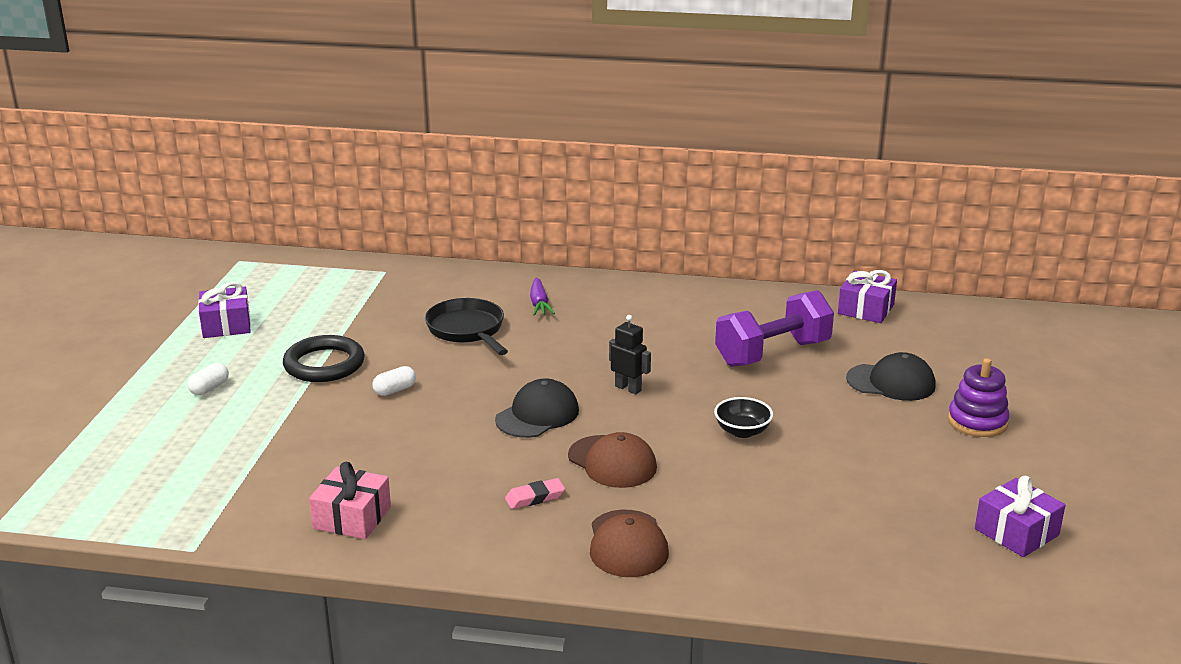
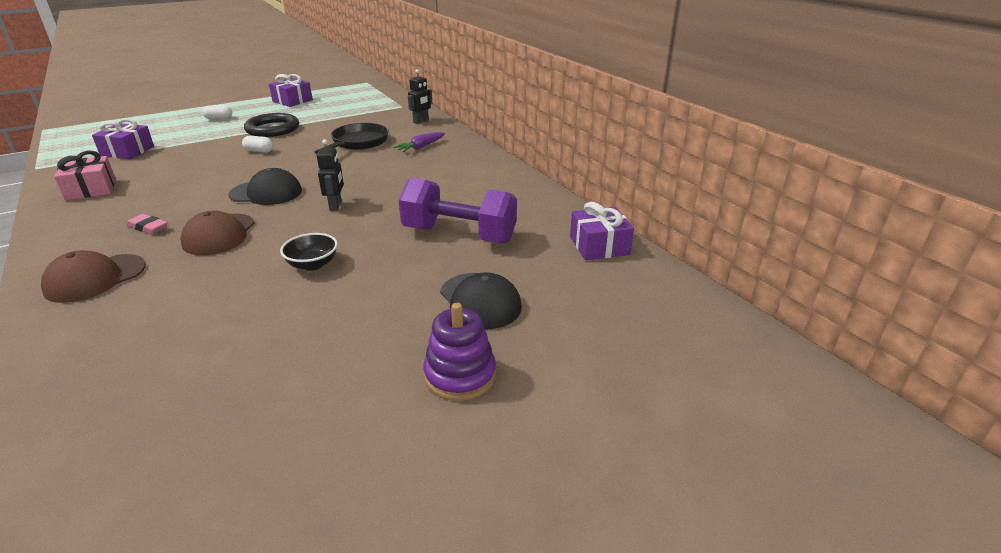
camera: 50 degrees right, 5 degrees up
purple gift [975,476,1066,557] -> purple gift moved to [92,118,154,159]
none -> black robot [408,69,432,124]

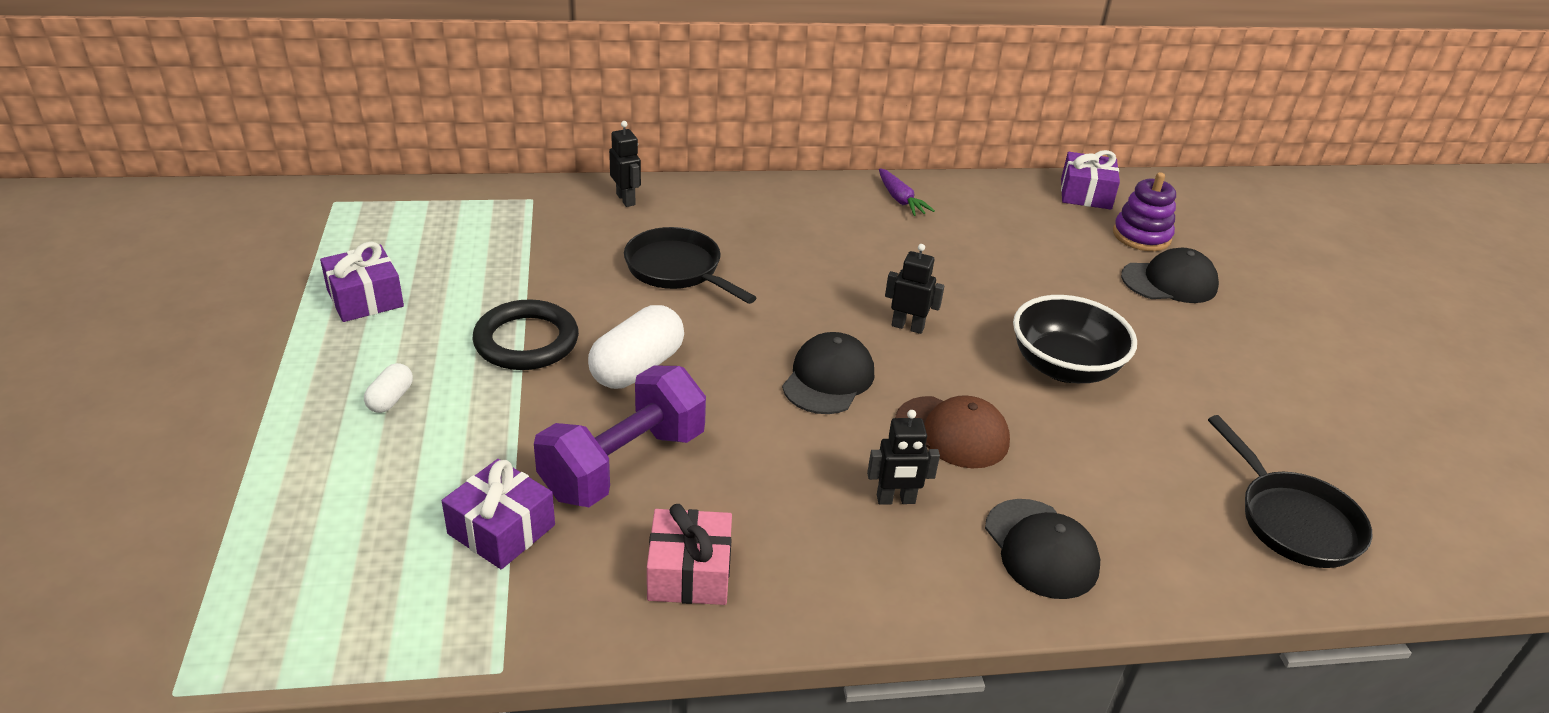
camera: 70 degrees left, 5 degrees up
brown cap [41,250,146,303] -> black cap [985,499,1100,599]
pink eraser [127,214,168,234] -> black robot [867,410,940,505]
white capsule [242,136,273,153] -> white capsule [588,305,684,389], size x1.95
black bowl [280,233,338,271] -> black bowl [1013,295,1137,383], size x1.77
purple carrot [393,132,445,152] -> purple carrot moved to [879,168,935,216]
purple dumbbell [399,178,517,243] -> purple dumbbell moved to [534,365,706,507]
purple stacking toy [423,303,496,401] -> purple stacking toy moved to [1113,172,1176,251]
none -> black pan [1208,415,1372,568]

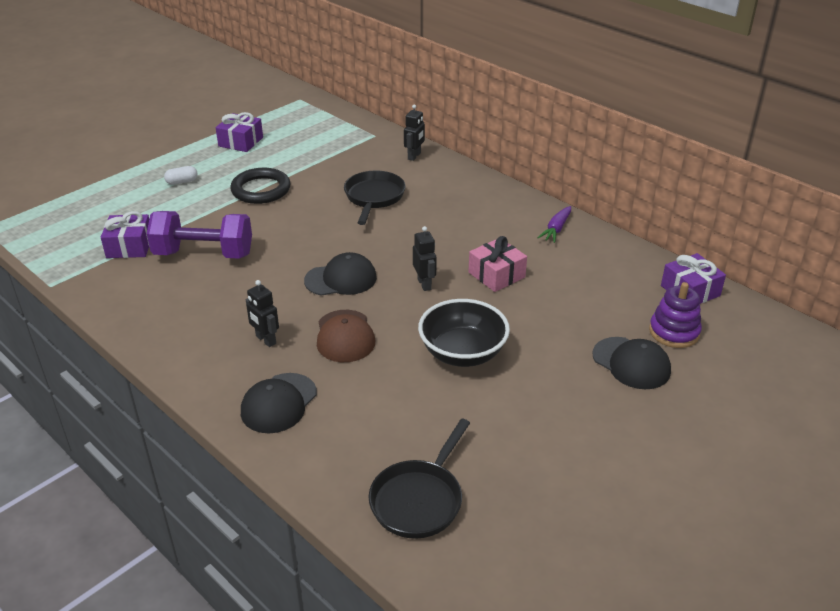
camera: 55 degrees right, 0 degrees up
white capsule [588,305,684,389] -> none
pink gift [647,504,732,605] -> pink gift moved to [468,236,527,292]

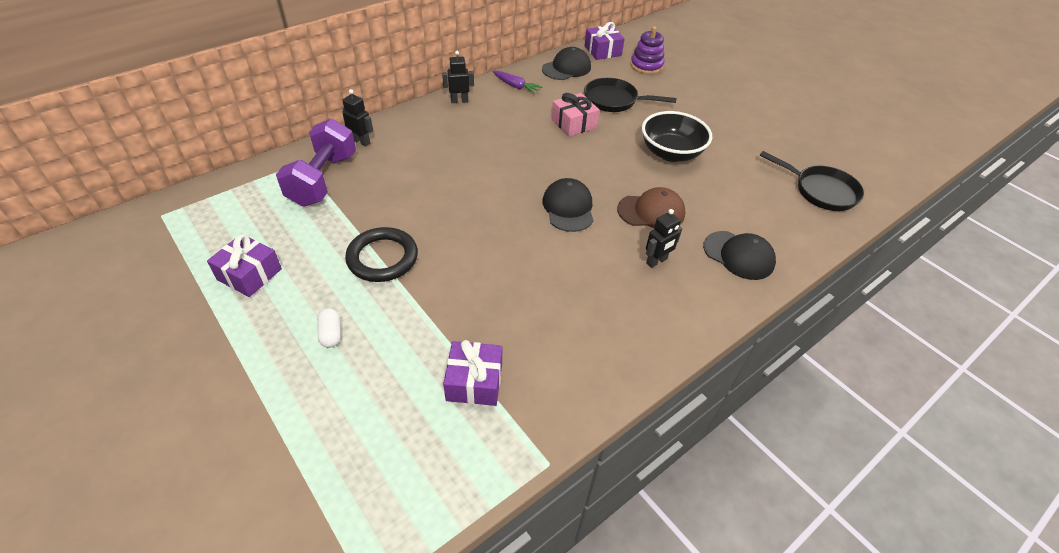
camera: 85 degrees left, 10 degrees up
purple dumbbell [147,211,252,259] -> purple dumbbell moved to [276,118,356,206]
black pan [344,171,406,225] -> black pan moved to [584,77,677,112]
black robot [413,226,437,291] -> black robot moved to [442,51,474,103]
black cap [593,337,671,389] -> black cap moved to [542,47,591,80]

